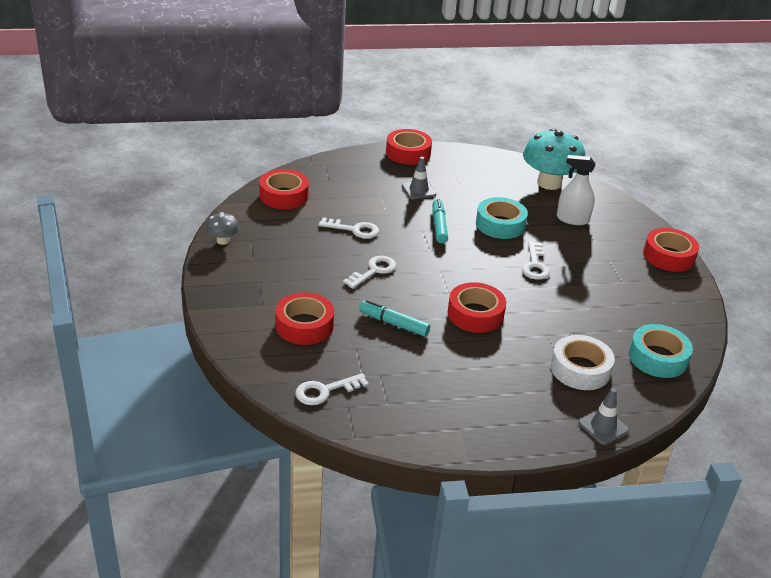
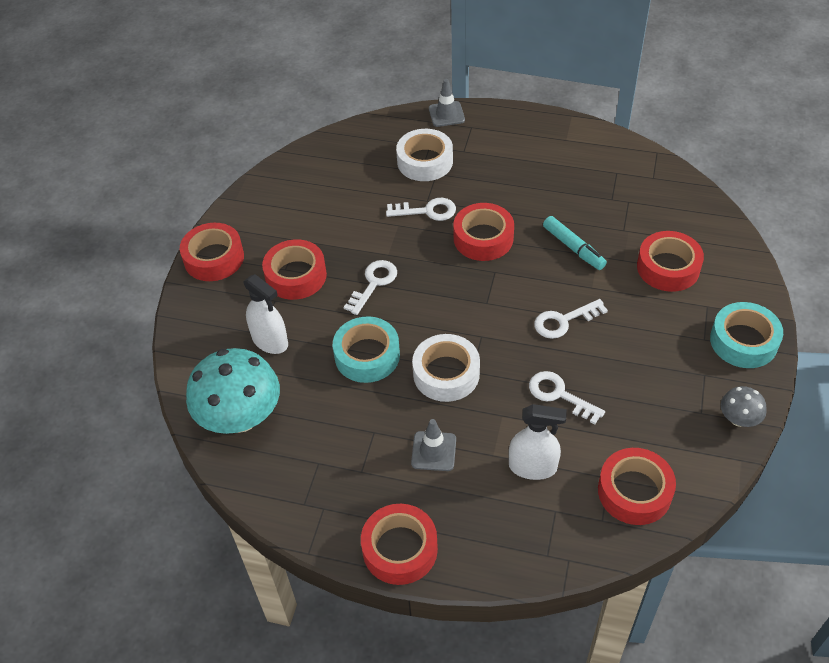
camera: 150 degrees left, 15 degrees up
white key [295,373,369,405] -> white key moved to [386,198,456,221]
turquoise marker [432,199,448,243] -> white tape [412,334,480,402]
turquoise tape [629,324,693,378] -> turquoise tape moved to [710,302,783,368]
none -> red tape [262,239,327,300]
none -> white spray bottle [509,404,567,480]

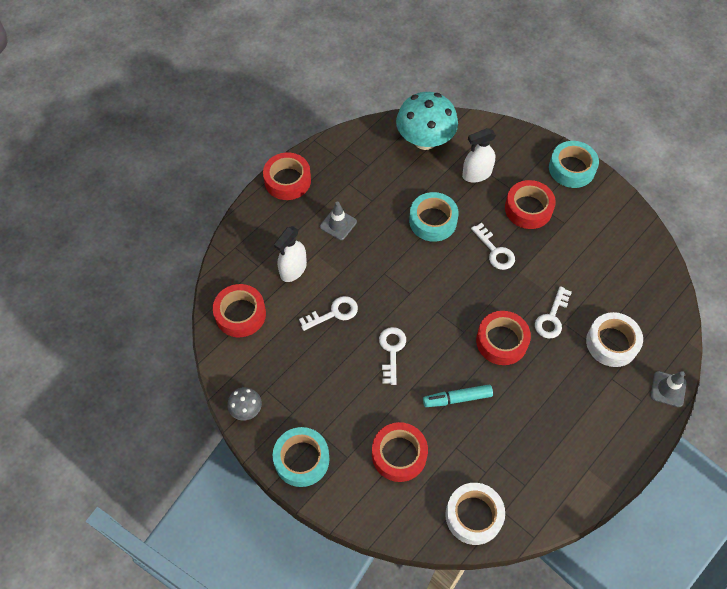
camera: 115 degrees right, 10 degrees up
red tape [180,223,244,281] -> turquoise tape [549,141,599,188]
white tape [412,334,480,402] -> white tape moved to [445,483,505,545]

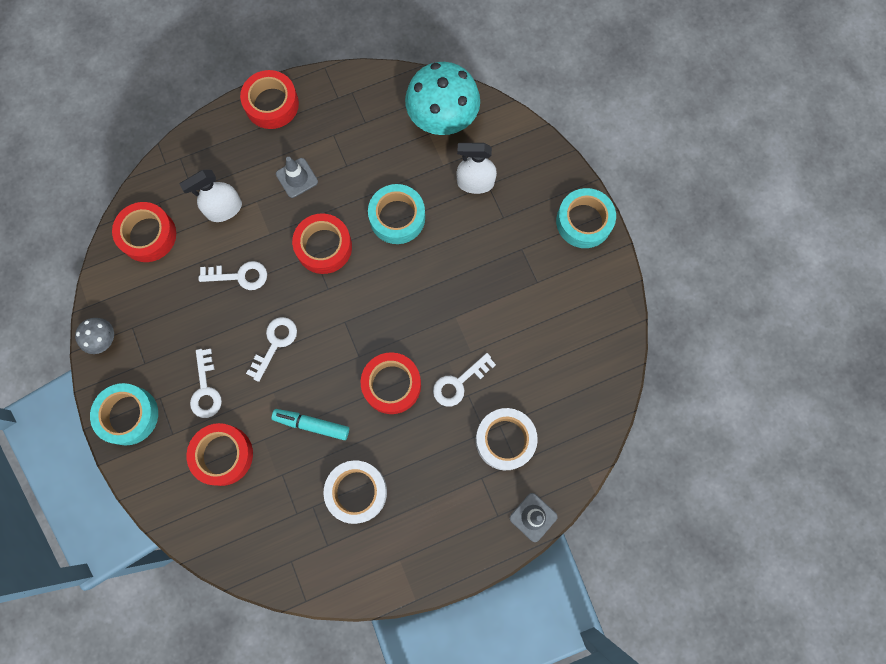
camera: 25 degrees right, 15 degrees up
white tape [445,483,505,545] -> white tape moved to [323,460,387,524]
white key [471,223,515,270] -> white key moved to [190,349,222,418]
red tape [505,180,556,229] -> red tape moved to [292,214,352,274]

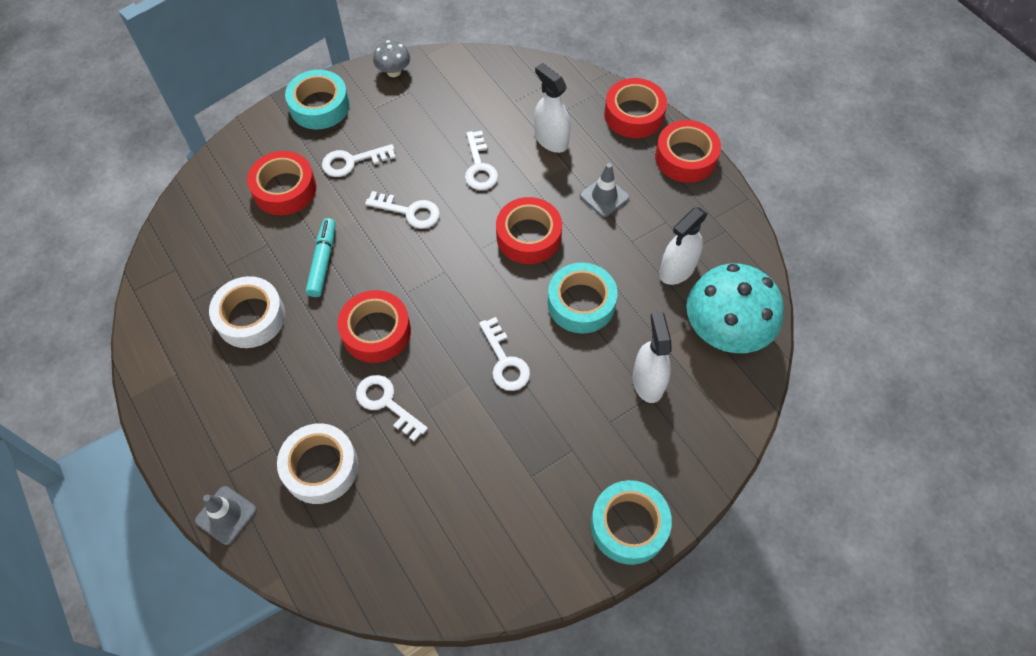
camera: 80 degrees right, 15 degrees down
red tape [112,202,176,262] -> red tape moved to [604,78,667,138]
none -> white key [479,317,530,391]
none -> white spray bottle [659,207,708,285]

